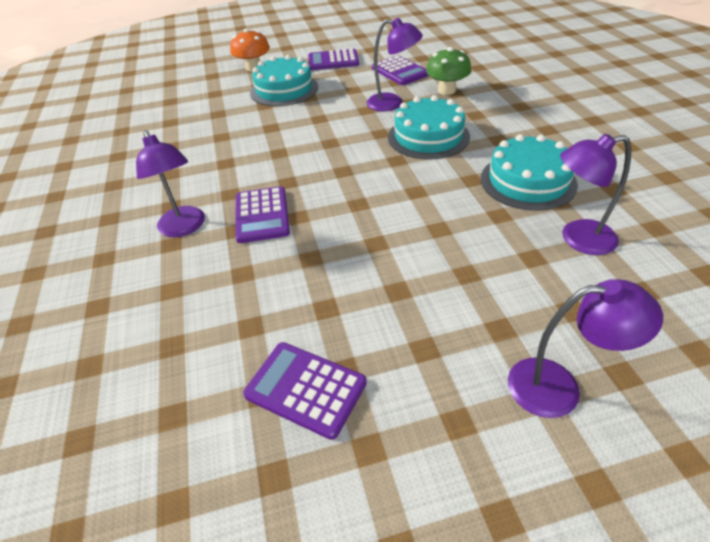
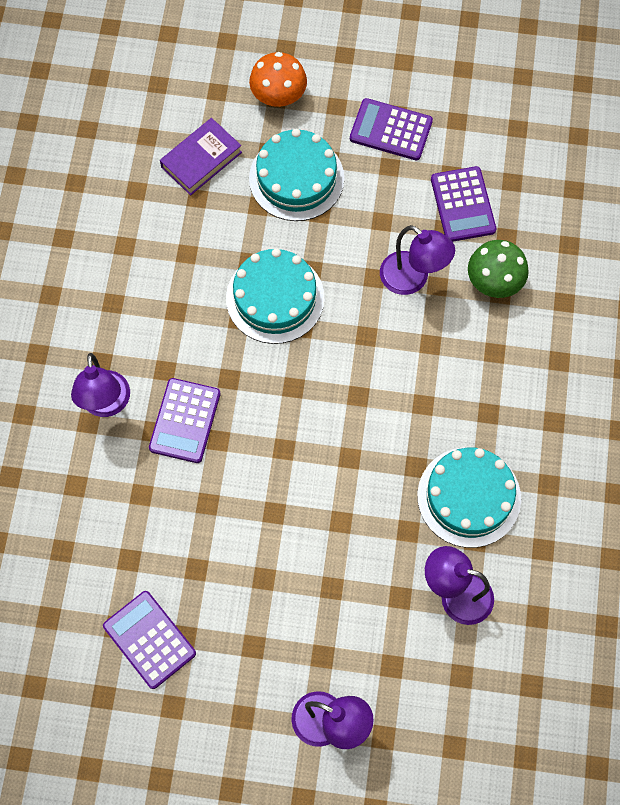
camera: 20 degrees right, 25 degrees up
turquoise cake [388,95,470,160] -> turquoise cake moved to [226,248,324,344]
none -> purple book [160,118,242,195]

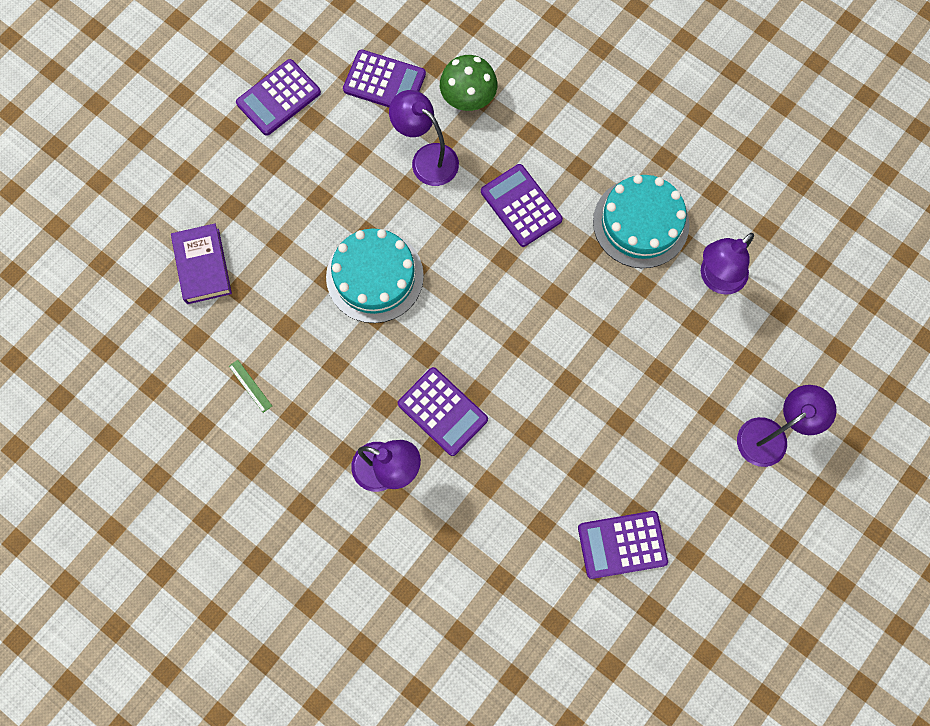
camera: 60 degrees left, 5 degrees up
orange mushroom [249,52,307,107] -> none
turquoise cake [249,129,344,221] -> none
purple lamp [380,225,455,295] -> purple lamp turned 120 degrees counterclockwise [389,90,459,186]
none -> green ruler [229,360,272,413]
none -> purple calculator [481,164,563,247]

